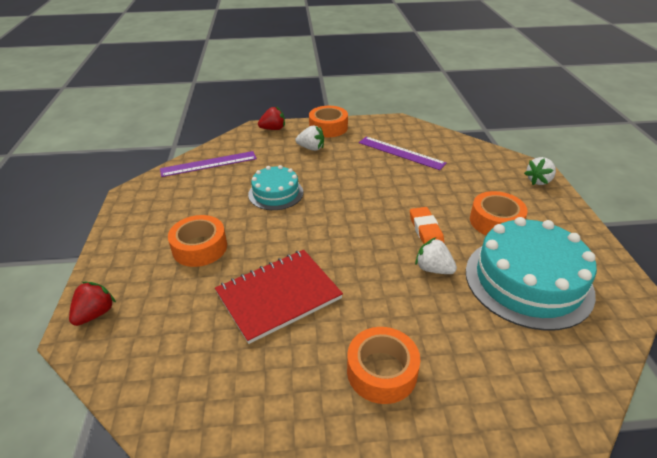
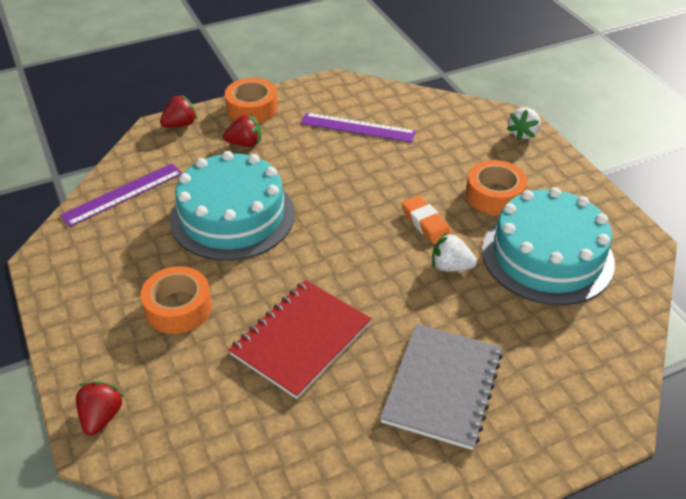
camera: 20 degrees left, 5 degrees up
turquoise cake [248,165,303,210] -> turquoise cake [170,151,295,261], size x1.78
white strawberry [295,125,324,151] -> red strawberry [223,114,261,147]
orange tape [347,327,420,404] -> grey notebook [380,324,503,450]

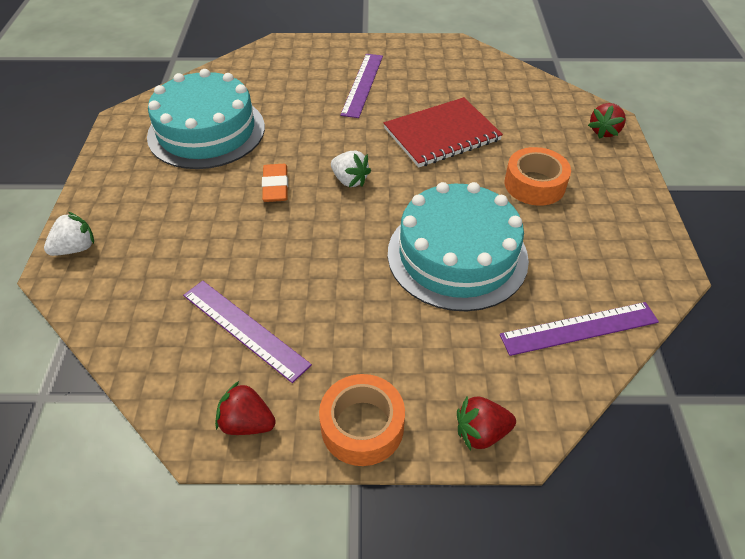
camera: 155 degrees left, 5 degrees up
red strawberry [223,114,261,147] -> red strawberry moved to [215,381,276,435]
grey notebook [380,324,503,450] -> purple ruler [340,54,383,118]
white strawberry [432,232,477,271] -> white strawberry moved to [331,151,371,187]
orange tape [466,160,527,215] -> none

